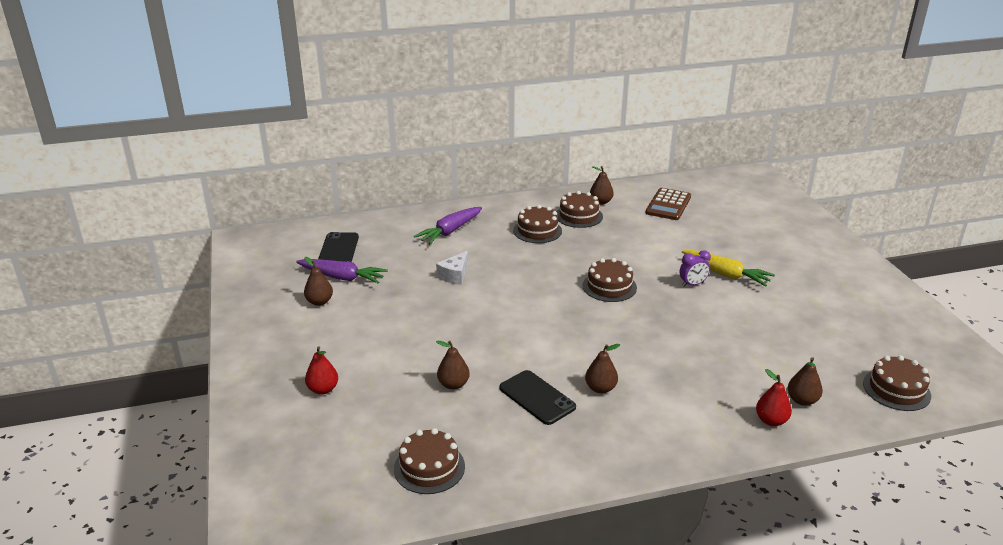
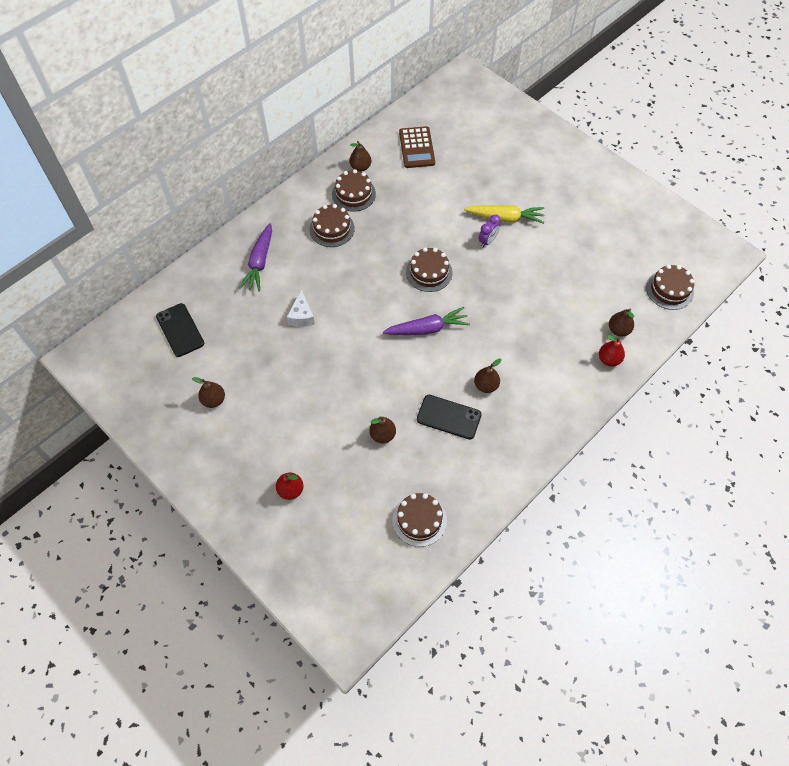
camera: 30 degrees left, 30 degrees up
purple carrot [296,259,388,283] -> purple carrot moved to [383,307,470,335]

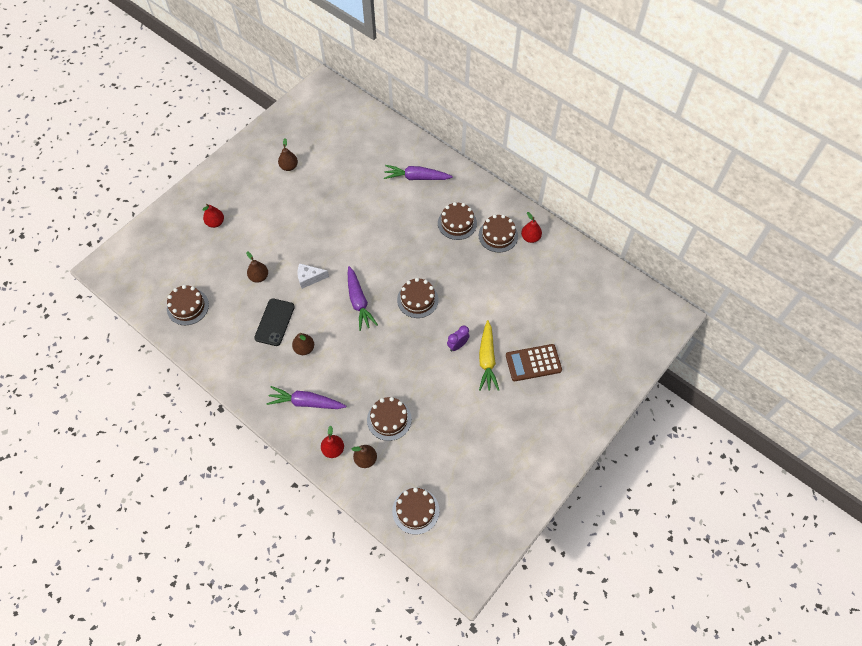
camera: 85 degrees right, 0 degrees up
black phone [156,303,204,357] -> none
white cheese [287,289,315,327] -> white cheese moved to [297,263,329,289]
brown pear [349,141,371,172] -> red pear [521,212,542,243]
brown calculator [399,126,435,168] -> brown calculator moved to [506,344,562,381]
purple clock [478,215,501,247] -> purple clock turned 105 degrees clockwise [447,326,470,352]
none -> purple carrot [266,386,346,409]
none -> brown cake [367,397,412,441]

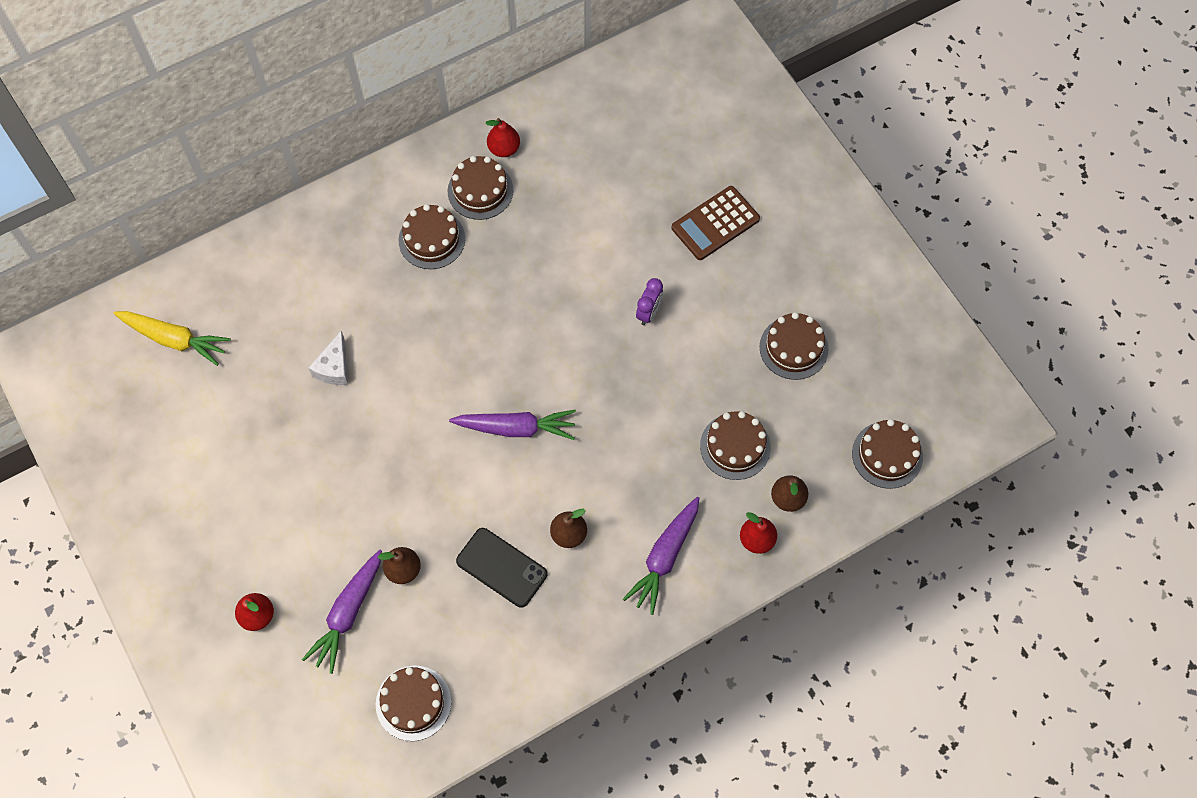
camera: 70 degrees left, 5 degrees up
brown pear [278,138,298,171] -> none
white cheese [297,263,329,289] -> white cheese moved to [309,331,348,385]
purple carrot [384,165,453,180] -> purple carrot moved to [302,550,382,674]
brown cake [397,278,439,318] -> brown cake moved to [759,312,829,380]
purple clock [447,326,470,352] -> purple clock turned 135 degrees counterclockwise [636,278,663,325]
yellow carrot [479,320,499,391] -> yellow carrot moved to [114,311,231,366]
brown calculator [506,344,562,381] -> brown calculator turned 45 degrees clockwise [671,186,760,260]

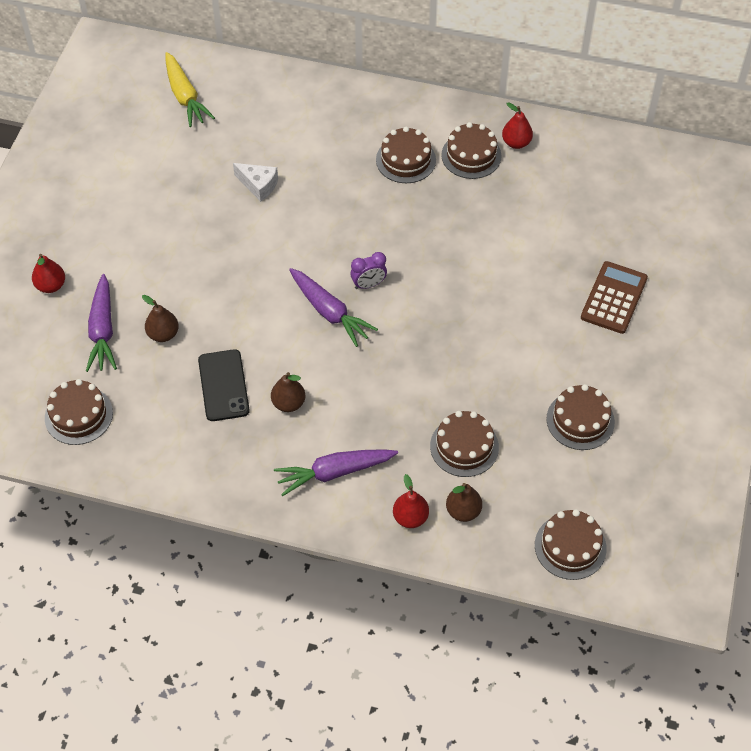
camera: 45 degrees right, 10 degrees down
purple carrot [302,550,382,674] -> purple carrot turned 75 degrees counterclockwise [86,274,117,372]
white cheese [309,331,348,385] -> white cheese turned 120 degrees counterclockwise [233,163,278,202]
purple clock [636,278,663,325] -> purple clock moved to [350,252,387,289]
brown calculator [671,186,760,260] -> brown calculator turned 105 degrees clockwise [581,261,648,334]

